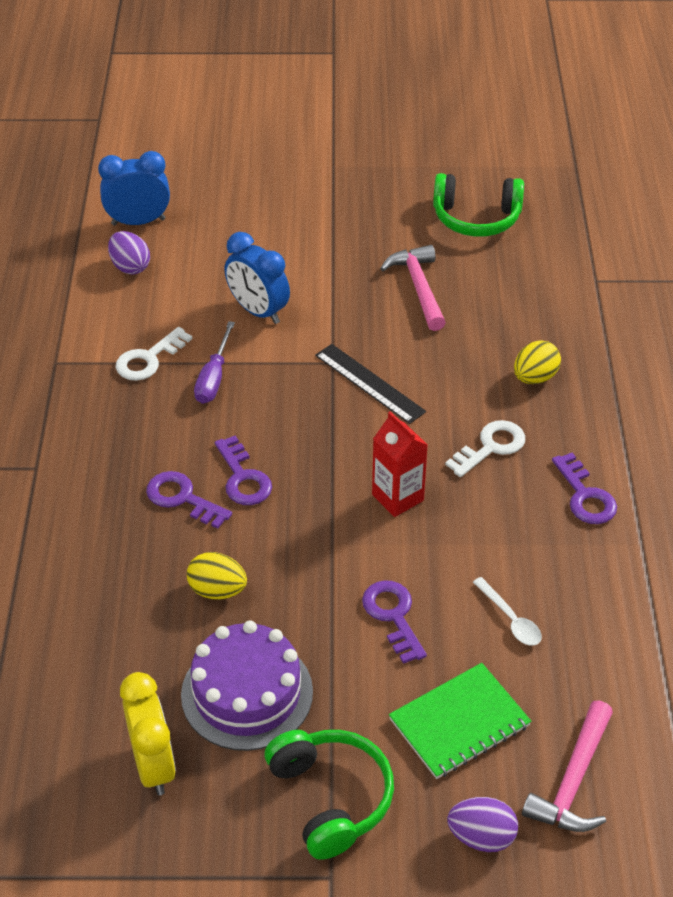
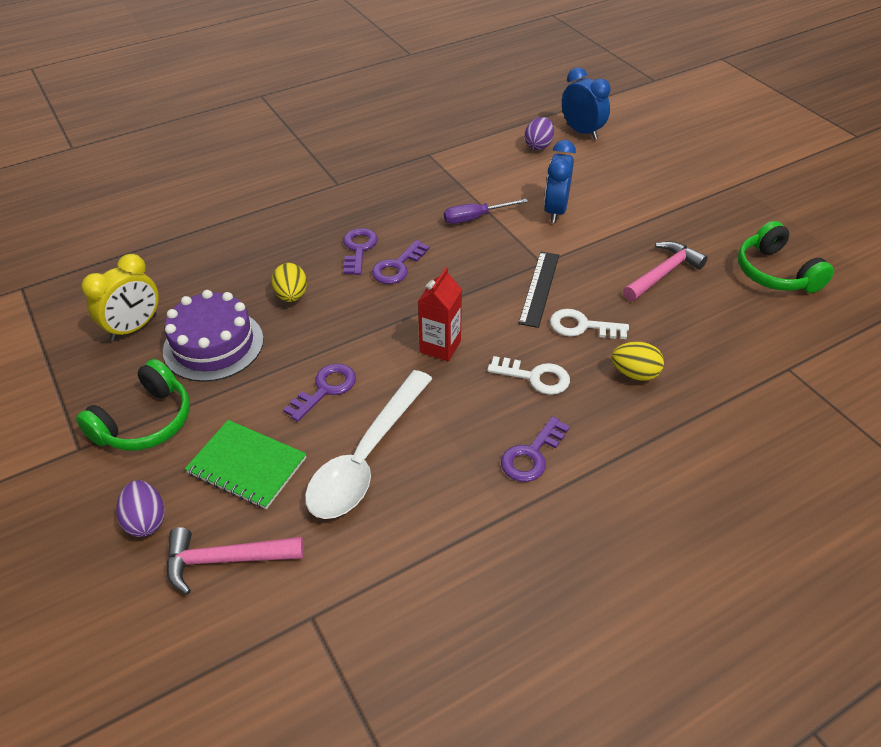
camera: 60 degrees right, 0 degrees up
white key [116,327,192,381] -> white key moved to [550,309,629,339]
white spoon [473,577,542,646] -> white spoon [305,370,433,519], size x2.38

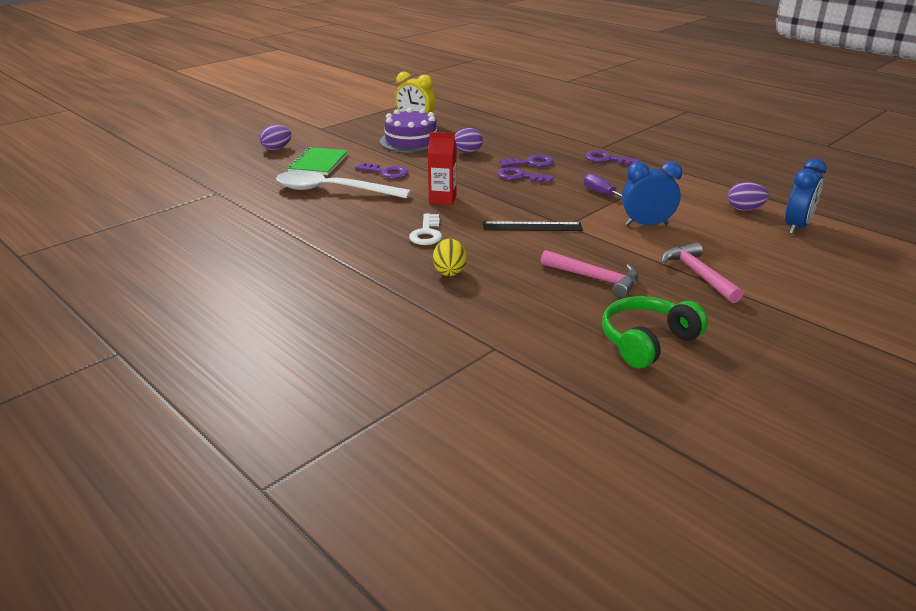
camera: 75 degrees right, 15 degrees down
green headphones [76,359,190,451] -> none
pink hammer [166,527,304,595] -> pink hammer moved to [661,242,744,303]
yellow egg [271,263,307,302] -> purple egg [455,128,483,153]
purple key [501,416,570,482] -> purple key moved to [585,151,640,165]
white key [550,309,629,339] -> none

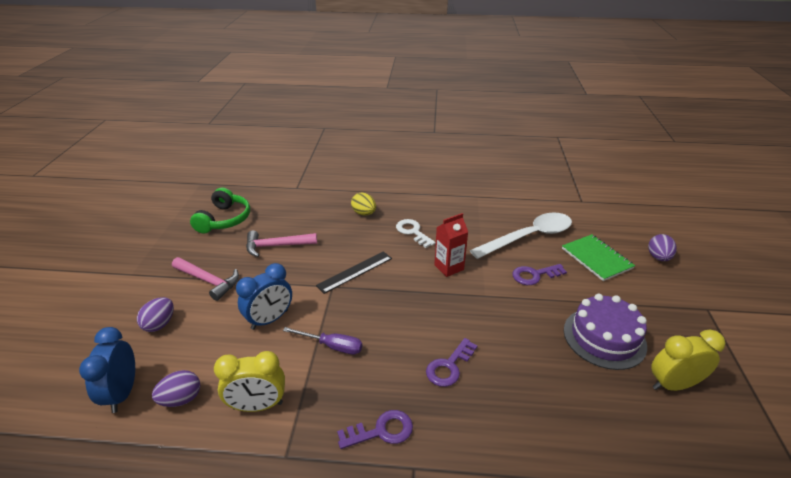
camera: 140 degrees right, 5 degrees up
purple egg [455,128,483,153] -> purple egg moved to [137,297,174,332]
purple key [497,167,554,183] -> none
none -> yellow clock [214,351,285,412]

